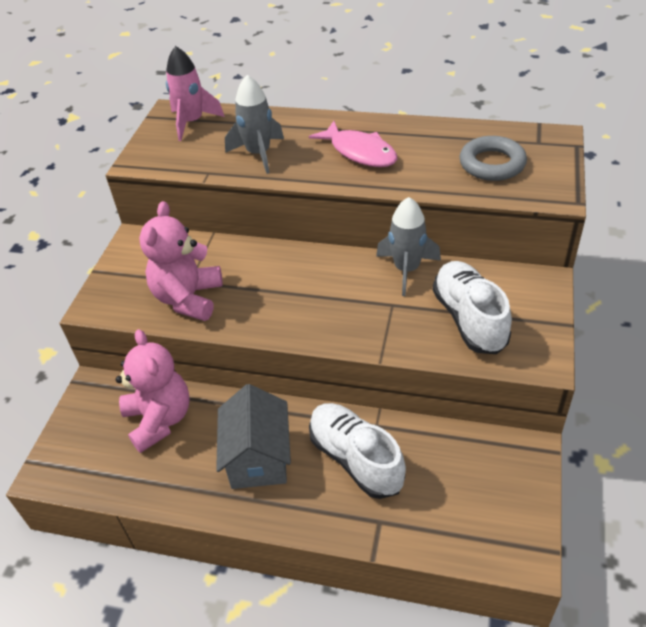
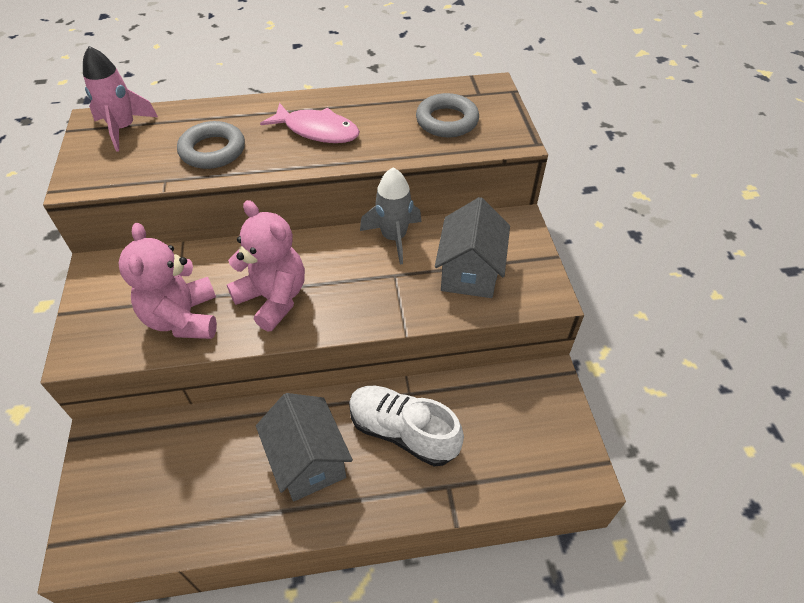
camera: 25 degrees left, 5 degrees up
pink teddy bear [116,329,190,453] -> pink teddy bear moved to [227,200,305,331]
grey rocket [225,75,284,174] -> grey ring [177,121,245,169]
white shoe [433,261,512,354] -> grey house [435,197,510,298]

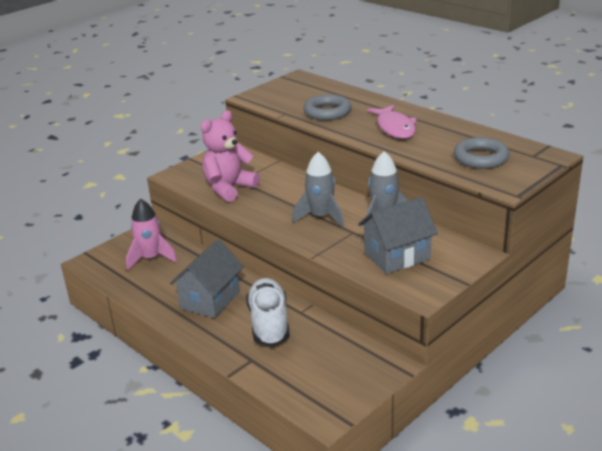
camera: 55 degrees right, 20 degrees down
pink rocket [83,46,158,152] -> pink rocket moved to [126,199,177,271]
pink teddy bear [227,200,305,331] -> none
none -> grey rocket [292,152,344,228]

